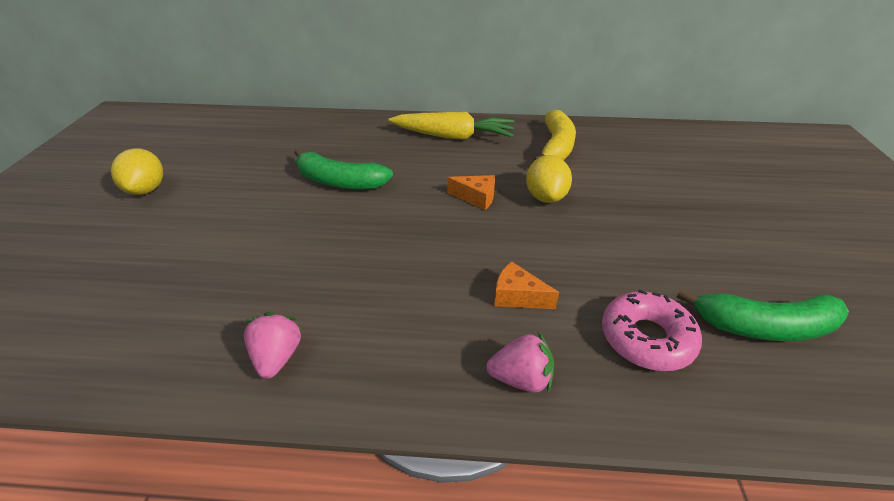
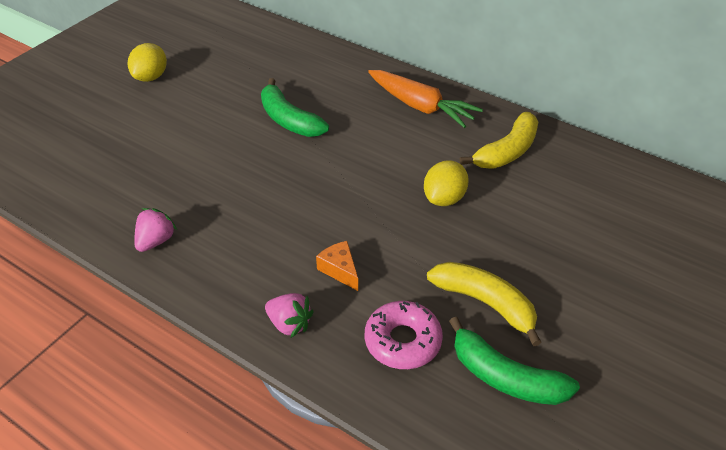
camera: 30 degrees right, 5 degrees up
yellow carrot [388,112,514,140] -> orange carrot [368,70,483,128]
orange cheese [448,175,495,210] -> none
none -> yellow banana [427,262,542,346]

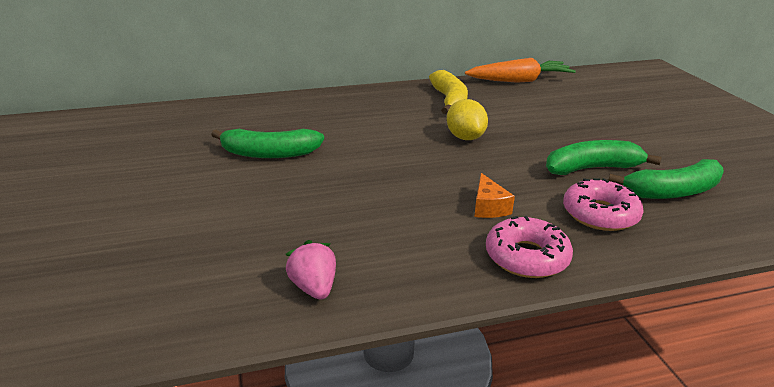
camera: 50 degrees left, 15 degrees down
yellow lemon [128,43,167,82] -> none
pink strawberry [265,293,314,338] -> pink donut [486,216,573,278]
orange cheese [316,241,358,291] -> orange cheese turned 105 degrees counterclockwise [474,173,515,218]
orange carrot [368,70,483,128] -> orange carrot moved to [465,58,576,83]
yellow banana [427,262,542,346] -> green banana [546,140,662,175]

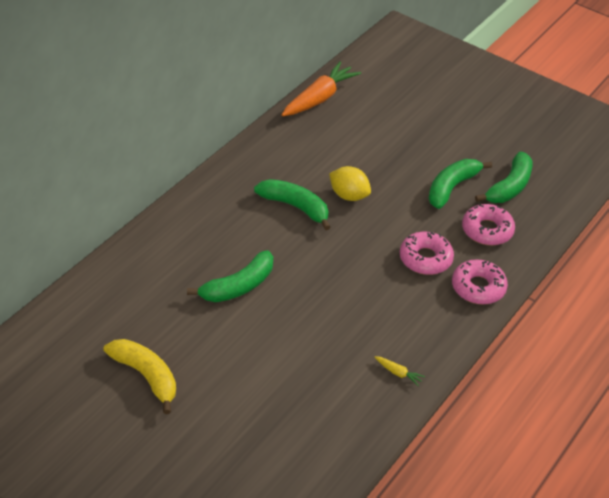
camera: 40 degrees left, 15 degrees up
pink strawberry [286,240,336,300] -> yellow carrot [375,356,425,386]
yellow banana [429,70,468,114] -> yellow banana moved to [103,339,176,414]
orange cheese [474,173,515,218] -> pink donut [400,232,454,275]
none -> green banana [254,179,331,230]

